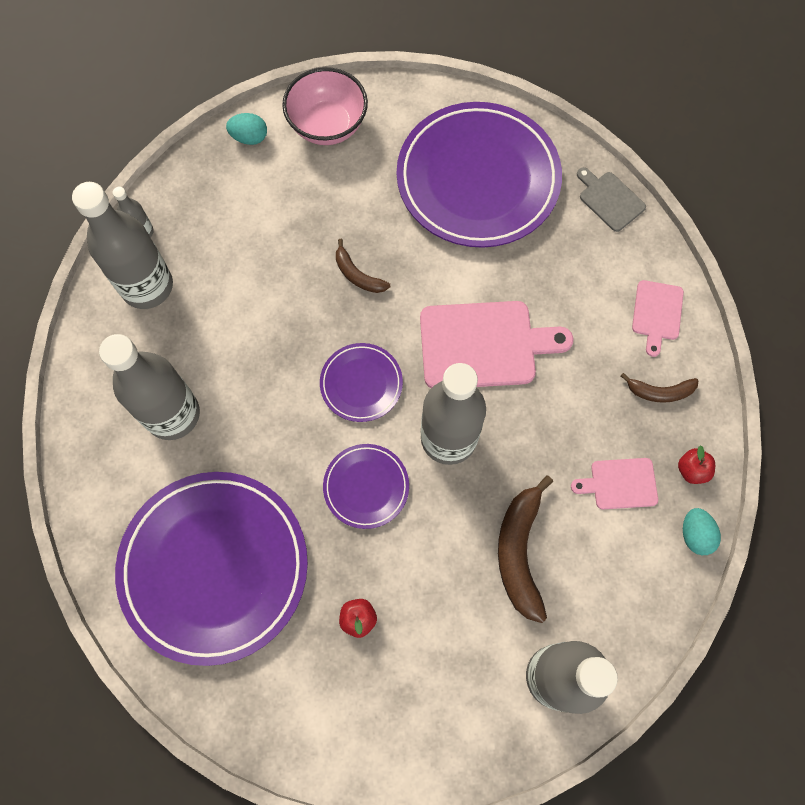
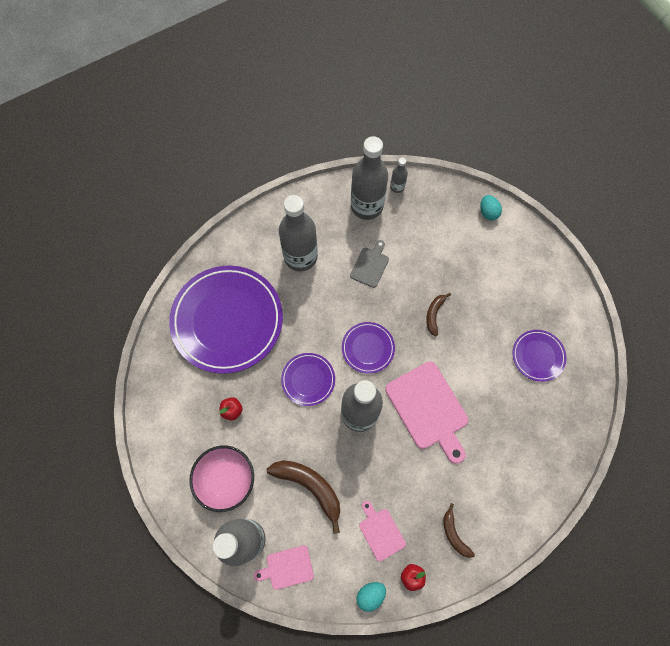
camera: 65 degrees right, 0 degrees up
pink bowl [282,67,368,145] -> pink bowl moved to [189,445,254,512]
purple plate [397,102,562,248] -> purple plate [513,330,566,382], size x0.47
brown banana [498,475,553,623] -> brown banana turned 60 degrees clockwise [267,460,340,534]
grey cutting board [577,167,646,232] -> grey cutting board moved to [350,240,389,288]
pink cutting board [632,280,684,357] -> pink cutting board moved to [254,545,314,590]

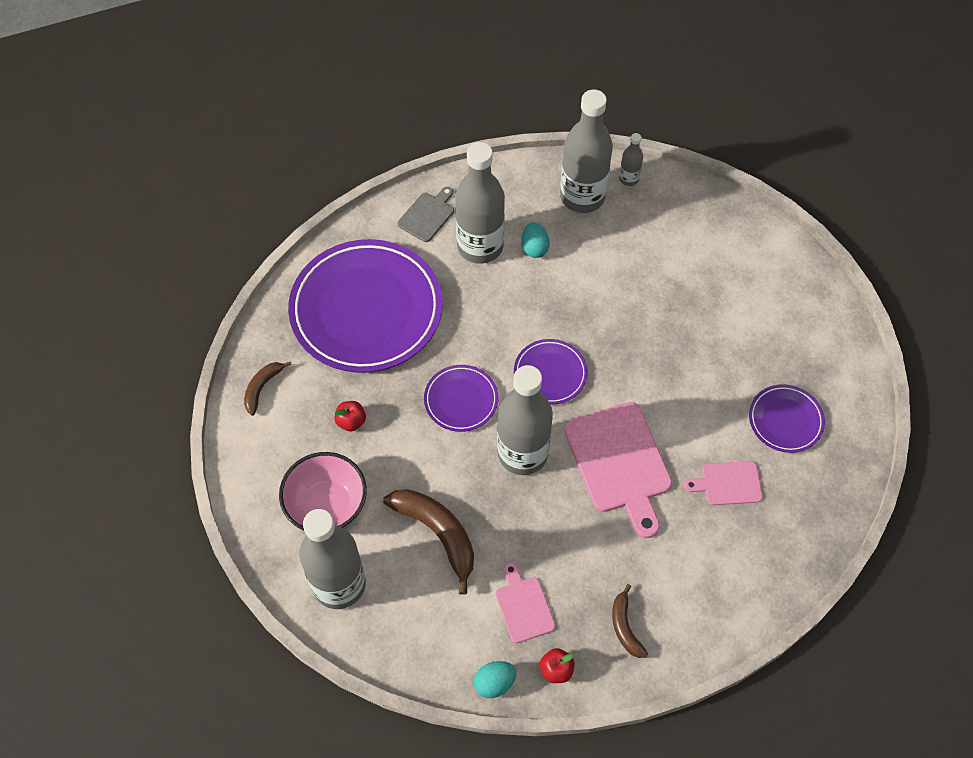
camera: 10 degrees right, 10 degrees down
pink cutting board [254,545,314,590] -> pink cutting board moved to [684,461,763,505]
grey cutting board [350,240,389,288] -> grey cutting board moved to [397,187,454,242]
brown banana [426,293,451,336] -> brown banana moved to [244,361,292,416]
turquoise egg [480,195,502,220] -> turquoise egg moved to [521,223,550,258]

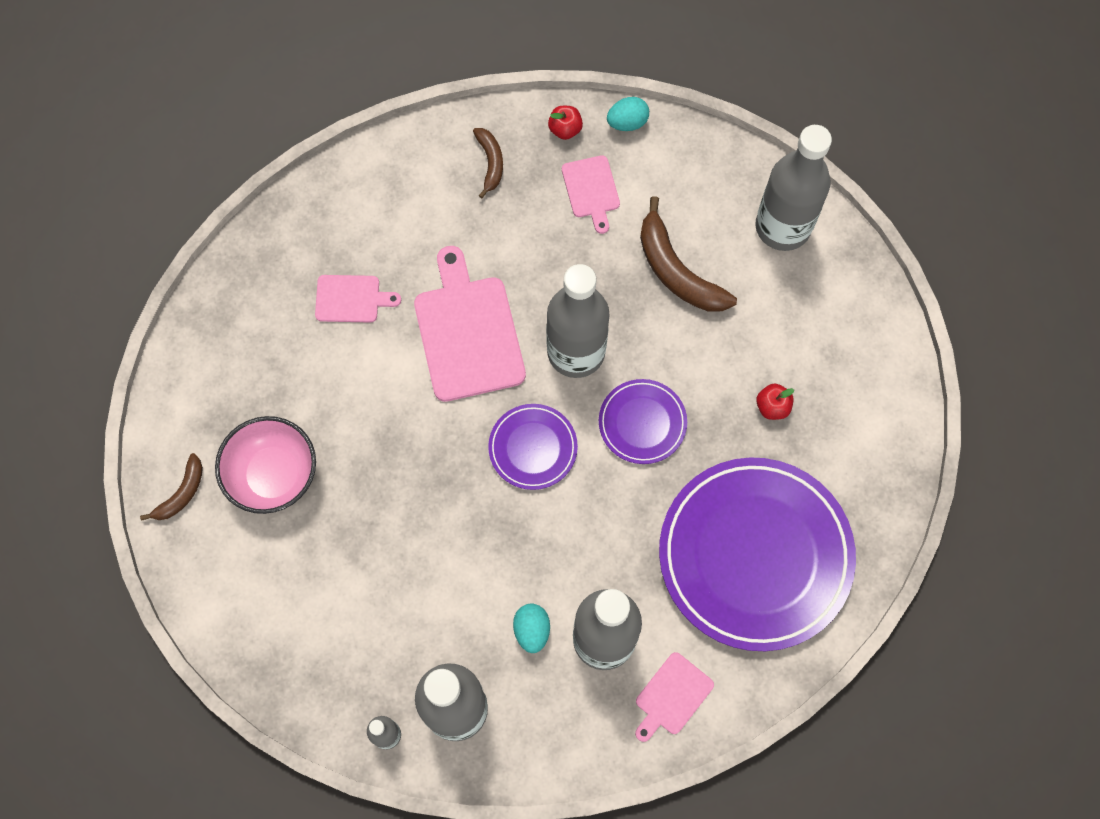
camera: 175 degrees left, 10 degrees up
brown banana [244,361,292,416] -> brown banana moved to [140,453,203,521]
pink bowl [279,452,367,530] -> pink bowl moved to [215,416,316,514]
grey cutting board [397,187,454,242] -> pink cutting board [635,652,714,742]
purple plate [749,384,825,453] -> none

